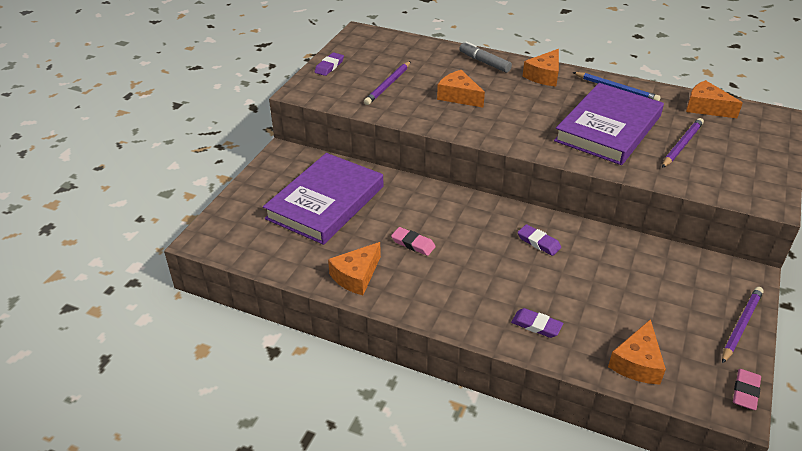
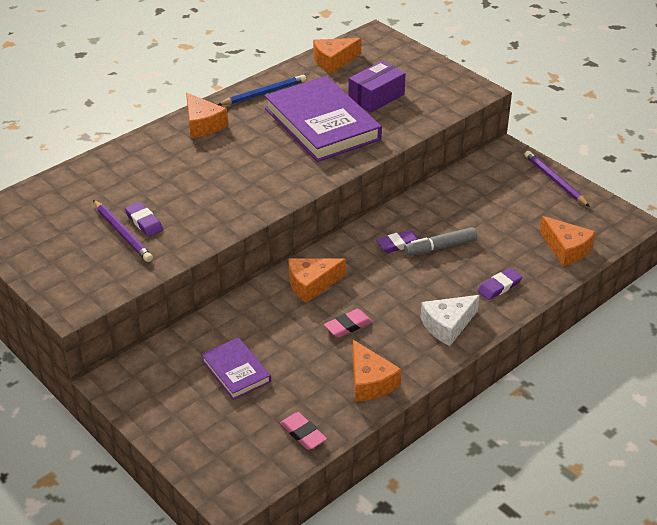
camera: 65 degrees left, 0 degrees up
purple book [263,153,383,245] -> purple book [201,337,271,400], size x0.50
purple eraser [315,52,344,76] -> purple eraser moved to [125,202,163,237]
orange cheese [437,70,485,108] -> orange cheese moved to [288,259,346,303]
grey marker [459,41,512,73] -> grey marker moved to [404,227,477,256]
purple pencil [662,118,704,168] -> purple box [348,61,406,113]
pink eraser [733,369,761,410] -> pink eraser moved to [280,412,327,450]
none -> white cheese [421,295,480,346]

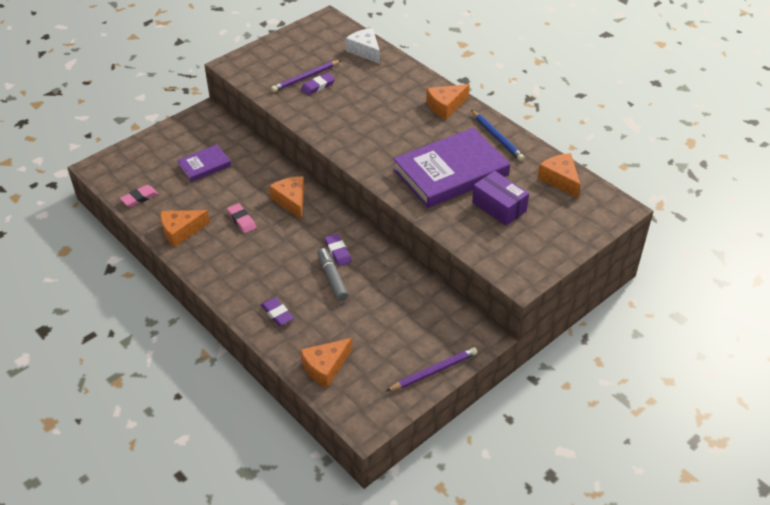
camera: 90 degrees right, 5 degrees up
white cheese [421,295,480,346] -> white cheese moved to [345,28,380,64]

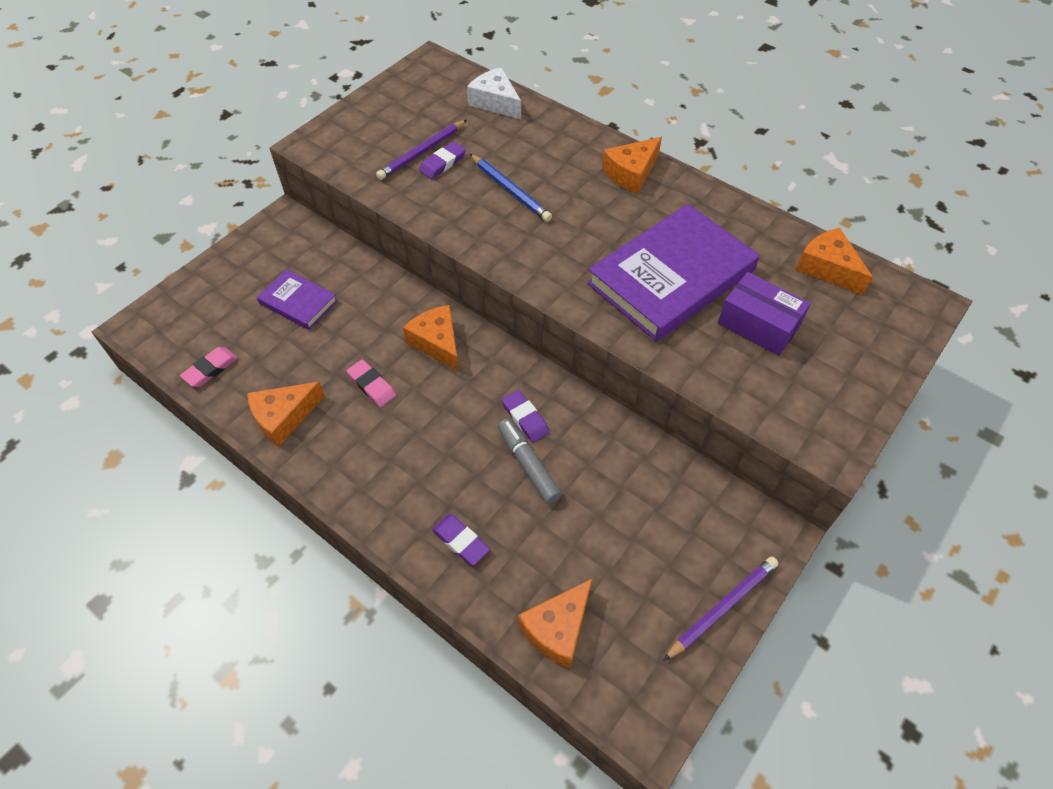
camera: 10 degrees left, 10 degrees up
purple book [177,145,231,182] -> purple book turned 75 degrees clockwise [257,269,338,330]
blue pencil [471,110,525,161] -> blue pencil moved to [470,154,552,222]

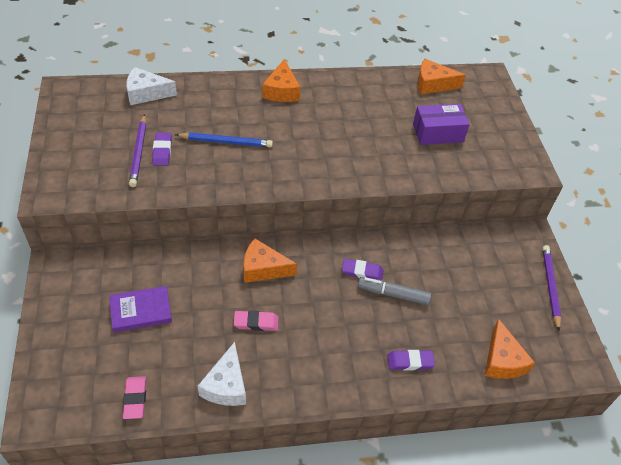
camera: 50 degrees left, 5 degrees down
orange cheese [247,382,325,447] -> white cheese [198,342,246,406]
purple book [587,204,760,342] -> none

